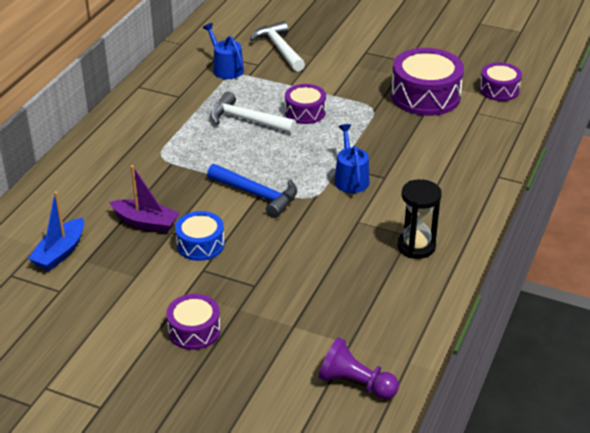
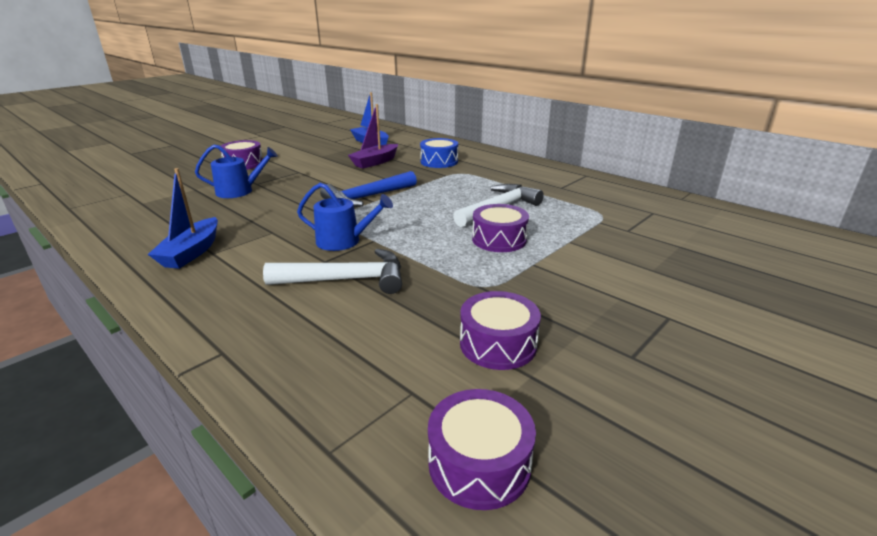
camera: 110 degrees right, 10 degrees down
blue drum [175,211,225,261] -> blue drum moved to [420,138,458,168]
blue watering can [203,23,244,79] -> blue watering can moved to [195,144,278,198]
white hammer [250,21,305,72] -> white hammer moved to [263,249,402,294]
purple pawn [319,337,399,399] -> none
purple drum [391,48,464,116] -> purple drum [460,291,541,370], size x0.58
black hourglass [397,179,442,259] -> blue boat [148,168,218,269]

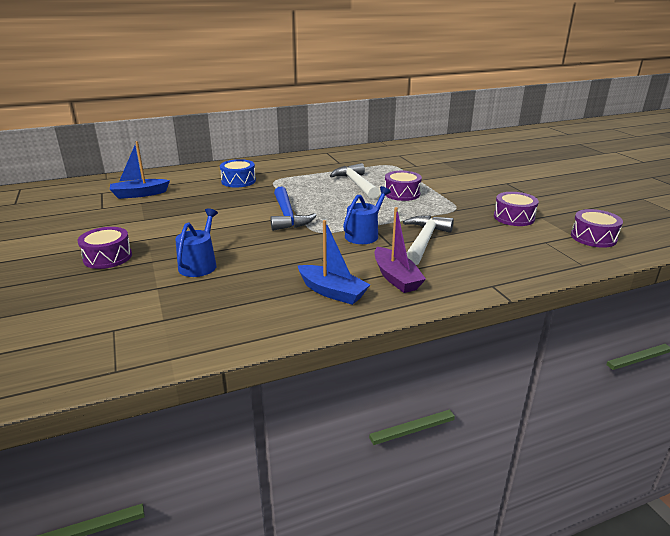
camera: 65 degrees left, 0 degrees up
purple boat [348,104,398,168] -> purple boat moved to [375,207,426,293]

